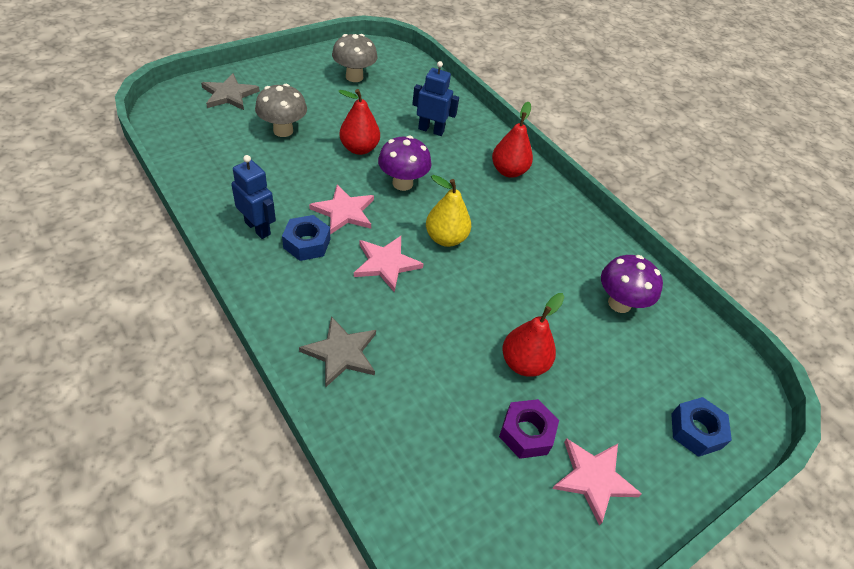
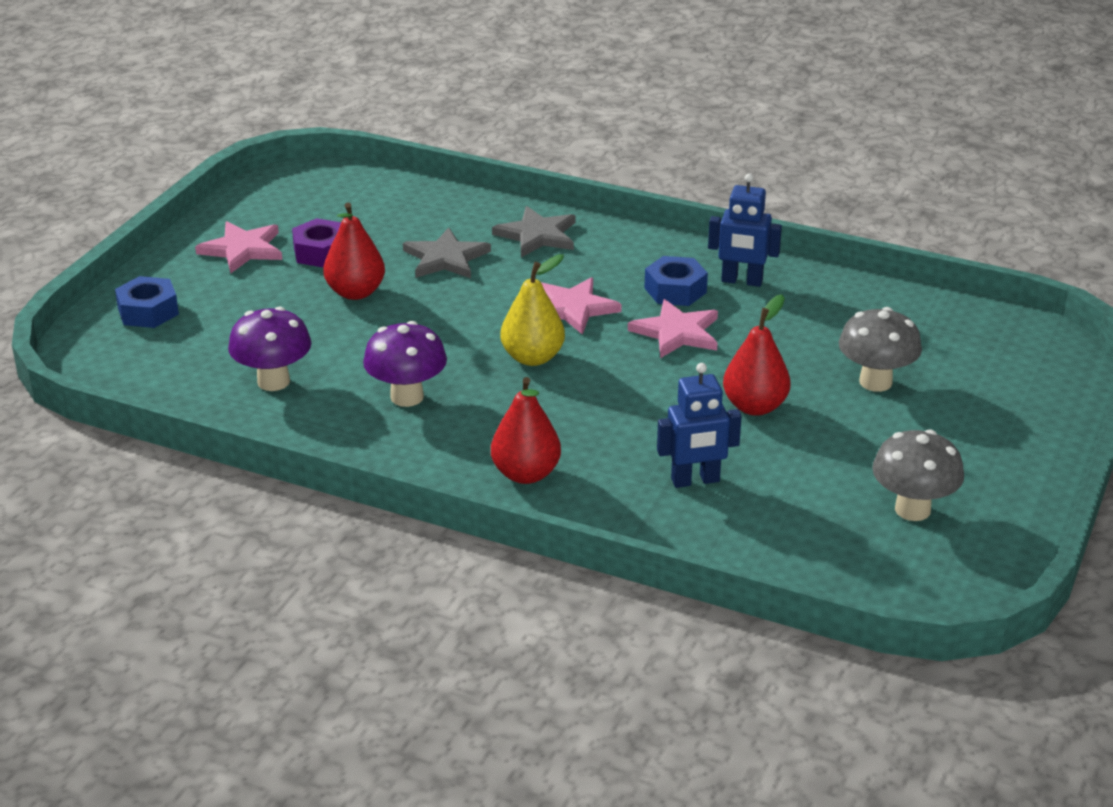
camera: 155 degrees right, 15 degrees down
grey star [201,73,260,110] -> grey star moved to [403,227,491,278]
purple mushroom [378,136,432,191] -> purple mushroom moved to [363,321,447,407]

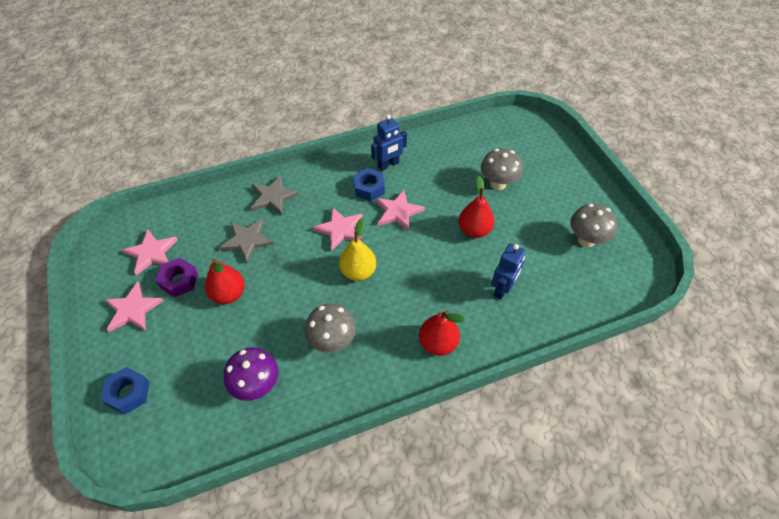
camera: 45 degrees left, 20 degrees up
purple mushroom [363,321,447,407] -> grey mushroom [305,304,356,353]
none -> pink star [122,229,178,275]

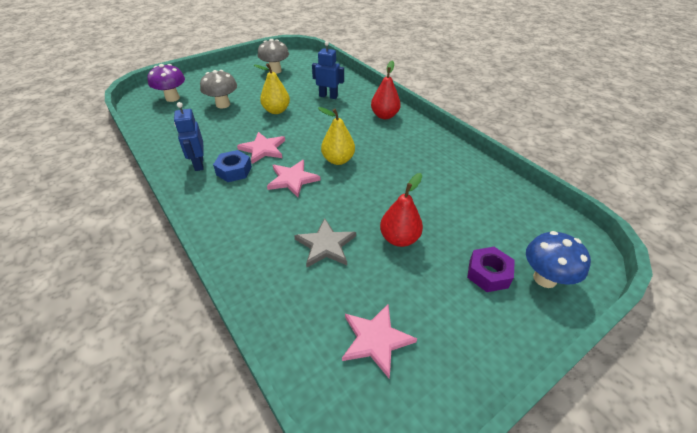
camera: 105 degrees left, 10 degrees down
blue nut [101,367,149,415] -> blue mushroom [526,231,591,288]
pink star [105,282,164,332] -> none
purple nut [156,258,198,297] -> purple nut moved to [467,247,515,292]
purple mushroom [223,347,278,401] -> purple mushroom moved to [147,64,185,102]
grey star [251,175,300,215] -> none
grey mushroom [305,304,356,353] -> none
blue robot [371,115,407,171] -> blue robot turned 150 degrees counterclockwise [174,102,204,171]
red pear [459,176,494,238] -> yellow pear [254,63,290,114]

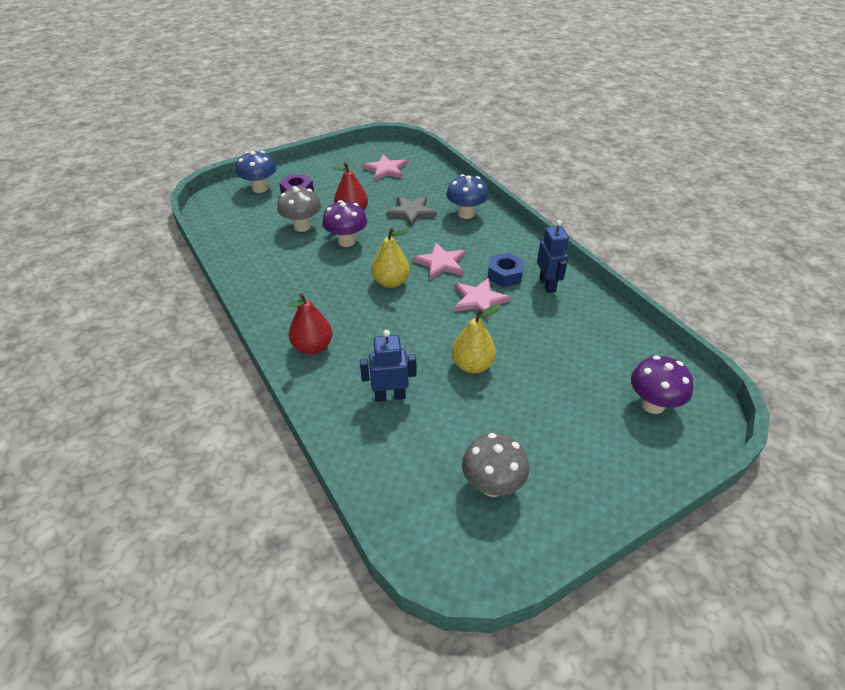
camera: 175 degrees left, 0 degrees up
grey mushroom [200,70,237,109] -> grey mushroom moved to [277,186,321,232]
blue robot [312,41,344,99] -> blue robot turned 150 degrees clockwise [360,330,416,402]
none -> purple mushroom [322,200,367,247]
none -> blue mushroom [446,174,489,219]

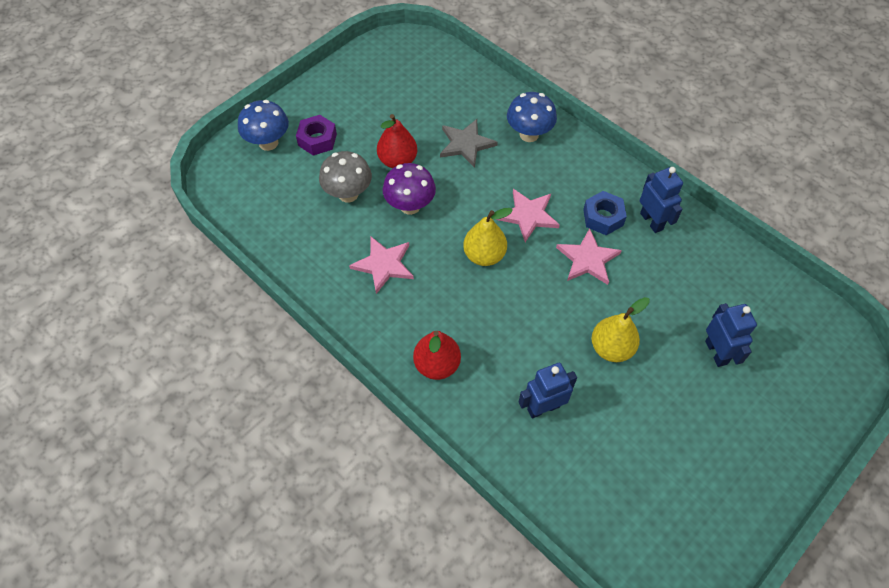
camera: 15 degrees left, 15 degrees up
pink star [363,155,407,181] -> pink star moved to [349,236,414,294]
grey mushroom [462,433,529,497] -> none
purple mushroom [631,356,693,414] -> none
none -> blue robot [705,303,757,367]

